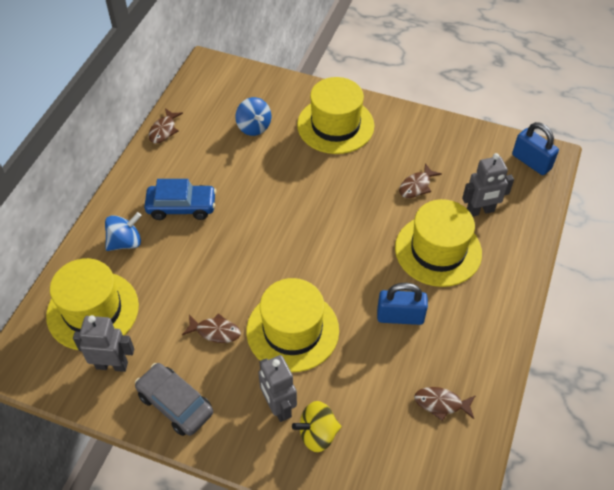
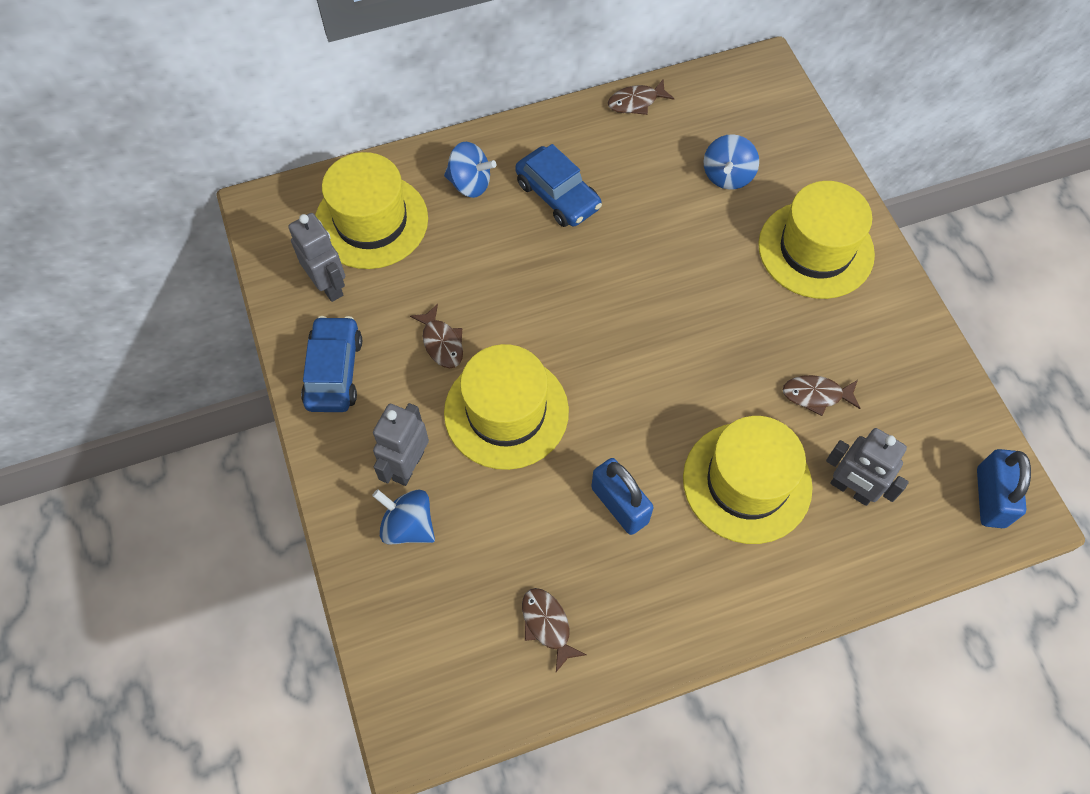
camera: 50 degrees right, 10 degrees up
grey car [135,363,213,436] -> blue car [301,316,362,412]
yellow spinning top [292,401,341,452] -> blue spinning top [372,489,435,545]

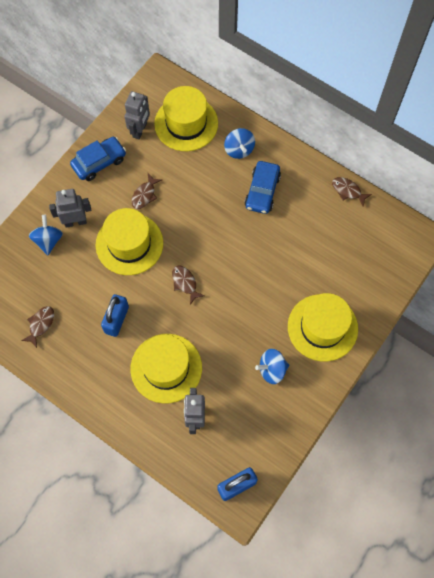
camera: 55 degrees right, 5 degrees up
blue spinning top [704,134,759,190] -> blue spinning top moved to [255,349,289,384]
brown fish [783,375,860,416] -> brown fish moved to [172,265,205,304]

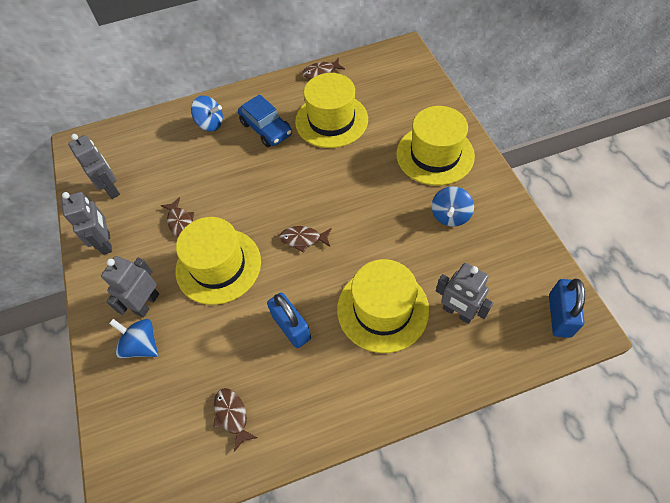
camera: 50 degrees left, 10 degrees down
blue car [70,137,126,181] -> grey robot [61,192,112,255]
yellow hat [154,86,218,151] -> yellow hat moved to [295,73,368,148]

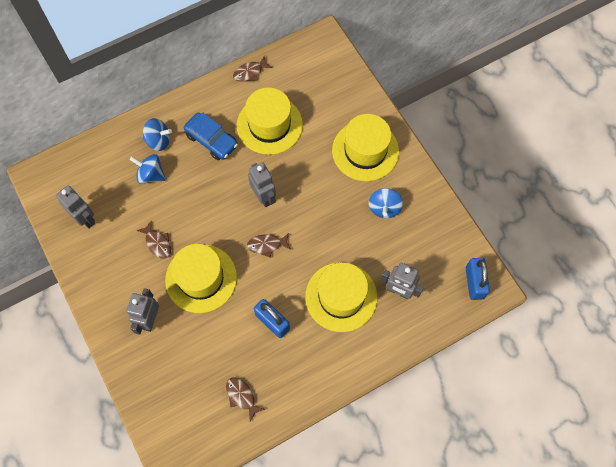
camera: 15 degrees left, 10 degrees up
grey robot [61,192,112,255] -> grey robot moved to [248,162,276,207]
blue spinning top [109,319,158,358] -> blue spinning top moved to [129,154,166,184]

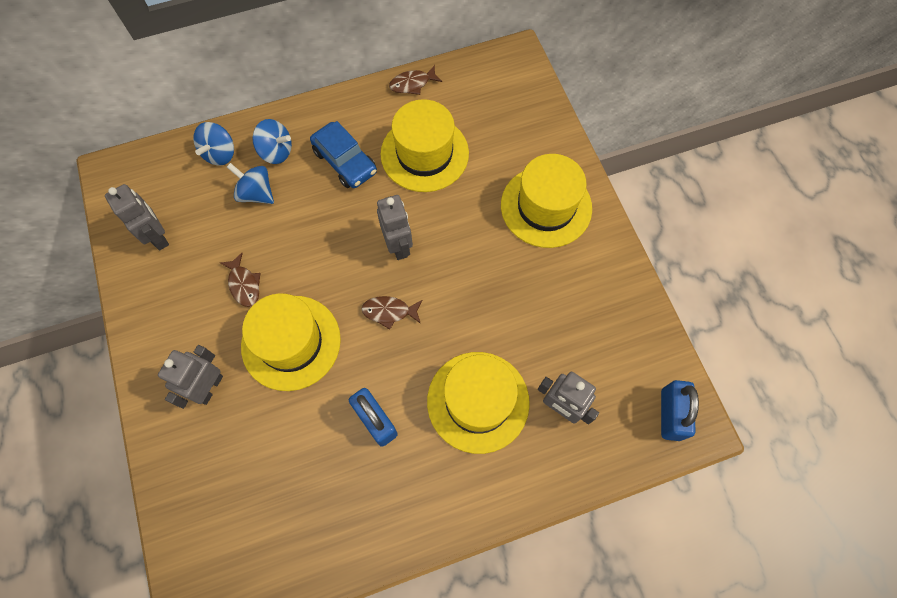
camera: 10 degrees right, 0 degrees up
brown fish [226,378,265,421] -> none
blue spinning top [369,188,403,218] -> blue spinning top moved to [193,122,234,165]

